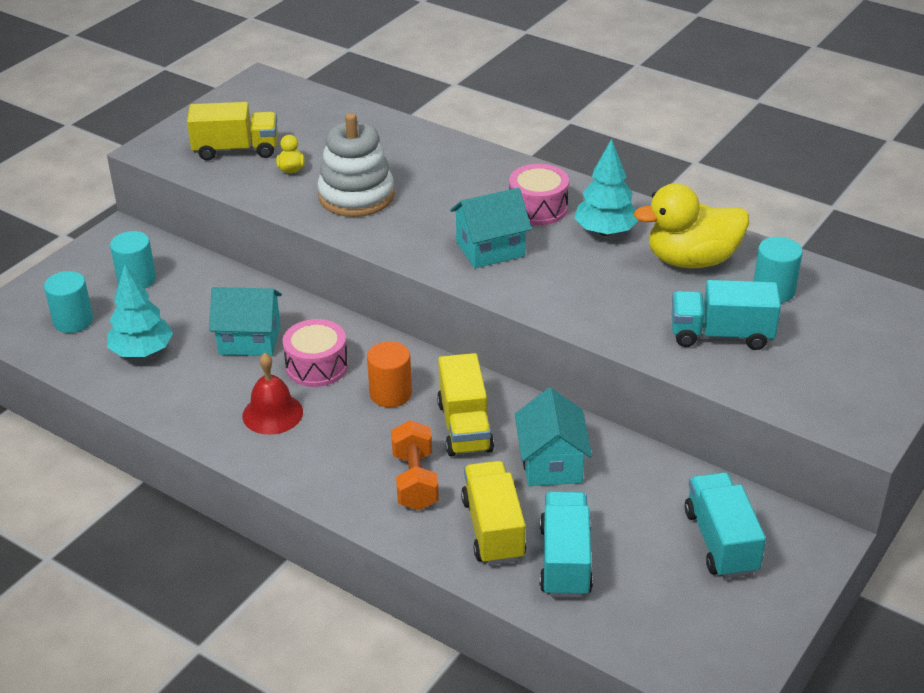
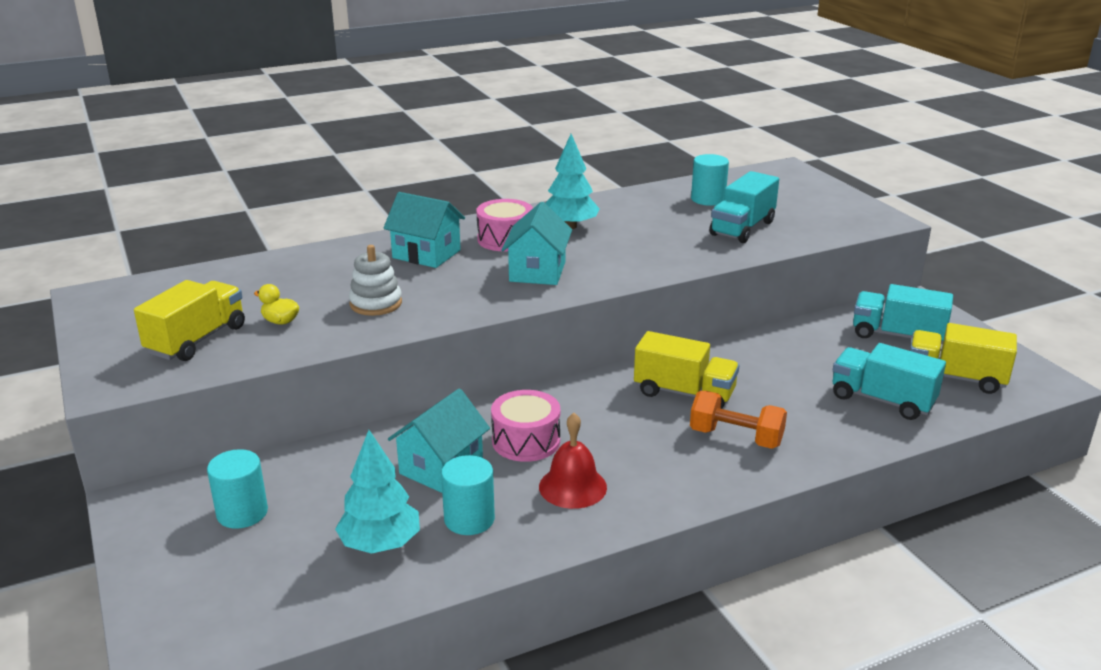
camera: 60 degrees left, 10 degrees down
turquoise cylinder [44,271,93,333] -> turquoise cylinder moved to [441,455,495,535]
white stacking toy [317,113,394,217] -> white stacking toy [349,245,402,316], size x0.63
orange cylinder [367,341,412,408] -> none
yellow truck [461,461,526,565] -> yellow truck moved to [910,323,1017,394]
turquoise house [515,388,592,486] -> turquoise house moved to [383,192,465,268]
yellow duck [634,183,749,268] -> none

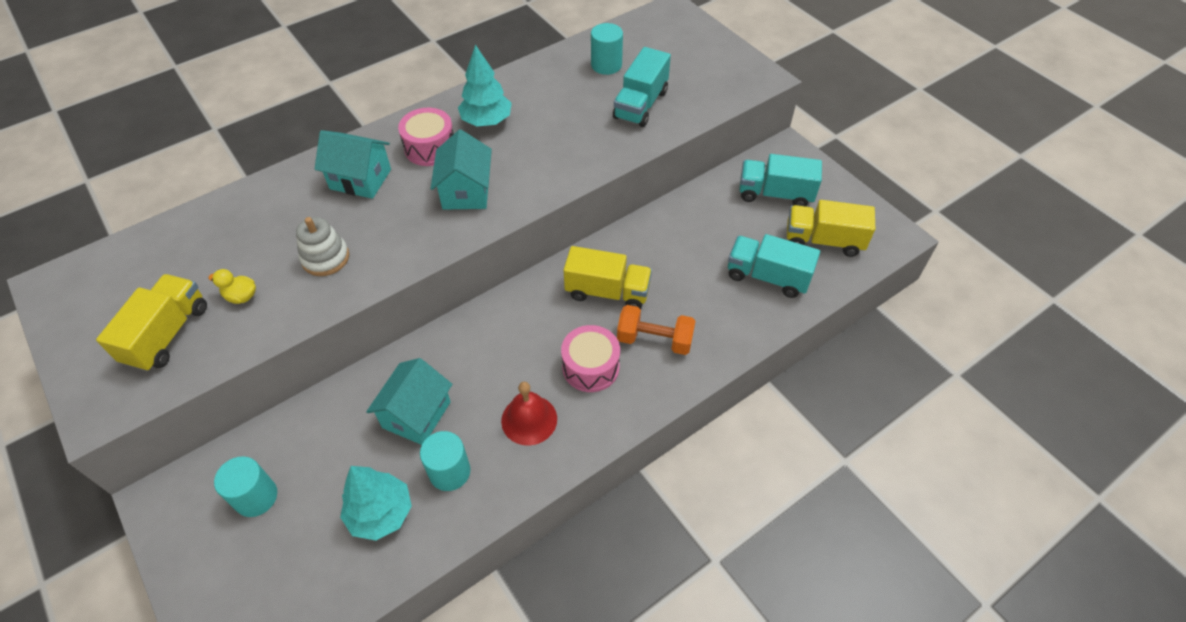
camera: 10 degrees left, 25 degrees up
pink drum [491,390,560,462] -> pink drum moved to [561,325,620,392]

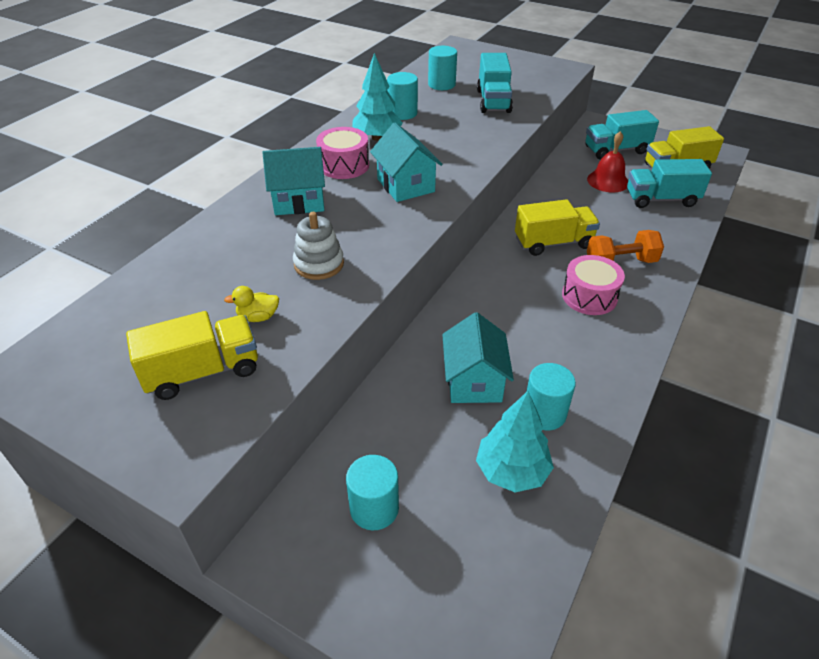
camera: 25 degrees left, 10 degrees down
yellow truck [96,274,207,372] -> yellow truck turned 75 degrees clockwise [126,311,258,400]
red bell [501,382,557,445] -> red bell moved to [587,131,628,192]
none -> turquoise cylinder [387,72,418,120]

